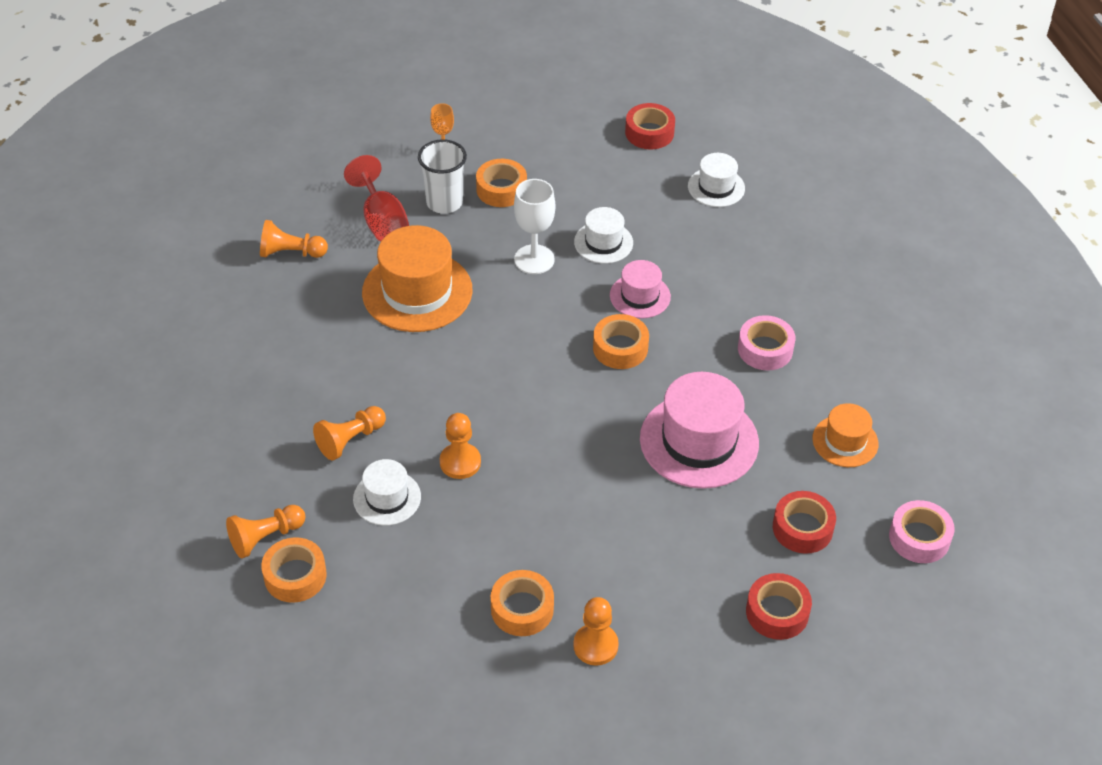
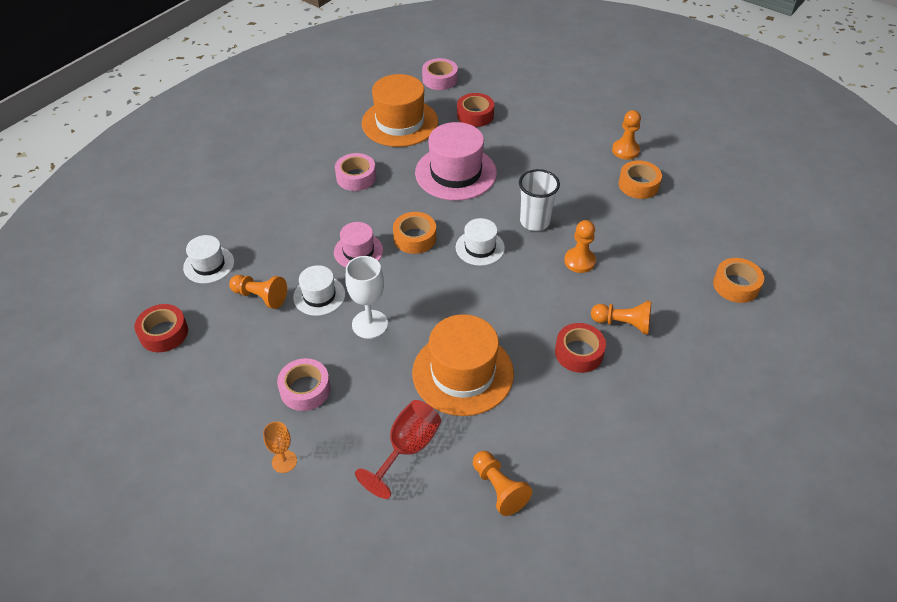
camera: 125 degrees left, 0 degrees up
orange pawn [226,505,305,558] -> orange pawn moved to [229,275,287,309]
white hat [353,459,421,526] -> white hat moved to [456,218,505,266]
white cup [418,139,467,214] -> white cup moved to [519,169,560,231]
orange tape [476,159,527,207] -> pink tape [277,358,330,411]
red tape [746,573,812,640] -> red tape moved to [555,323,606,373]
orange hat [812,403,878,467] -> orange hat [362,74,438,147], size x1.81

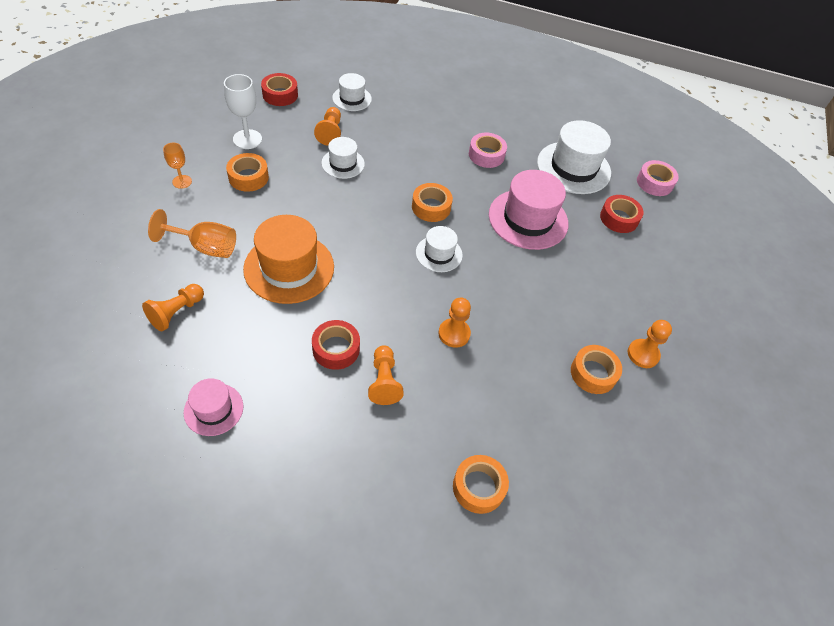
camera: 65 degrees right, 5 degrees up
pink tape [277,358,330,411] -> orange tape [226,153,269,192]
pink hat [334,222,383,267] -> pink hat moved to [184,378,243,436]
white goblet [345,256,388,339] -> white goblet moved to [224,74,262,149]
red goblet [355,400,441,499] -> orange goblet [148,209,236,258]
orange hat [362,74,438,147] -> white hat [537,120,611,194]
white cup [519,169,560,231] -> none

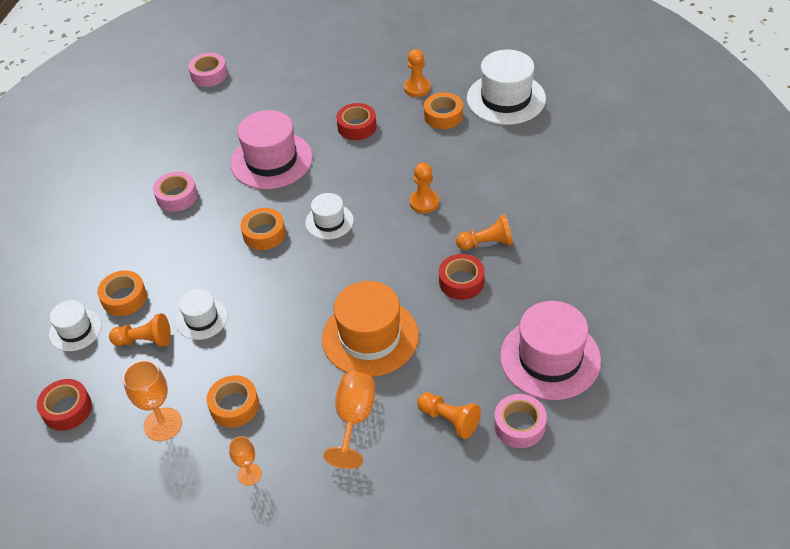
camera: 85 degrees left, 5 degrees down
pink hat [184,378,243,436] -> pink hat [500,301,601,400], size x1.81
white goblet [224,74,262,149] -> orange goblet [123,360,182,441]
orange tape [453,455,509,514] -> orange tape moved to [97,270,147,316]
white hat [537,120,611,194] -> white hat moved to [467,50,546,125]
red tape [600,195,644,233] -> red tape moved to [336,103,377,140]
none -> pink tape [494,394,547,448]

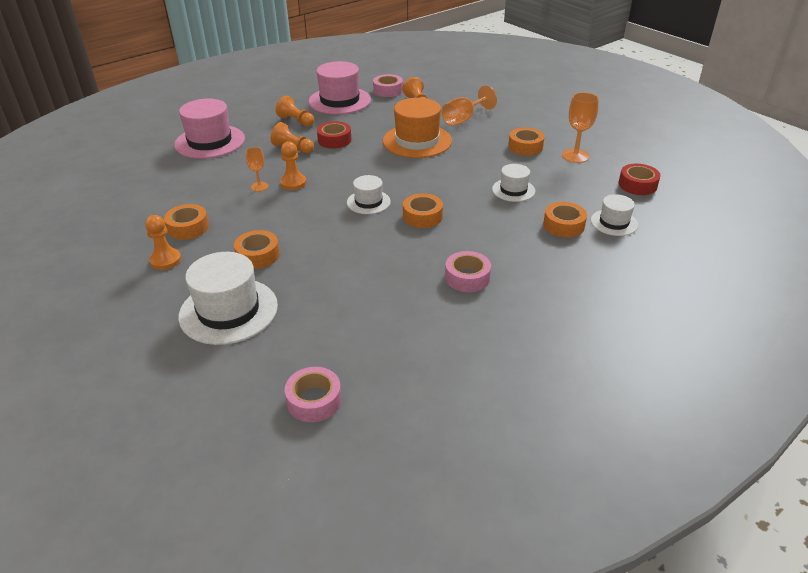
camera: 145 degrees left, 10 degrees down
orange pawn [109,313,171,347] -> orange pawn moved to [276,96,314,126]
orange goblet [229,436,262,486] -> orange goblet moved to [245,147,268,191]
pink hat [230,110,313,189] -> pink hat moved to [174,98,245,159]
red tape [336,103,377,140] -> orange tape [234,230,280,269]
white hat [467,50,546,125] -> white hat moved to [178,252,278,345]

